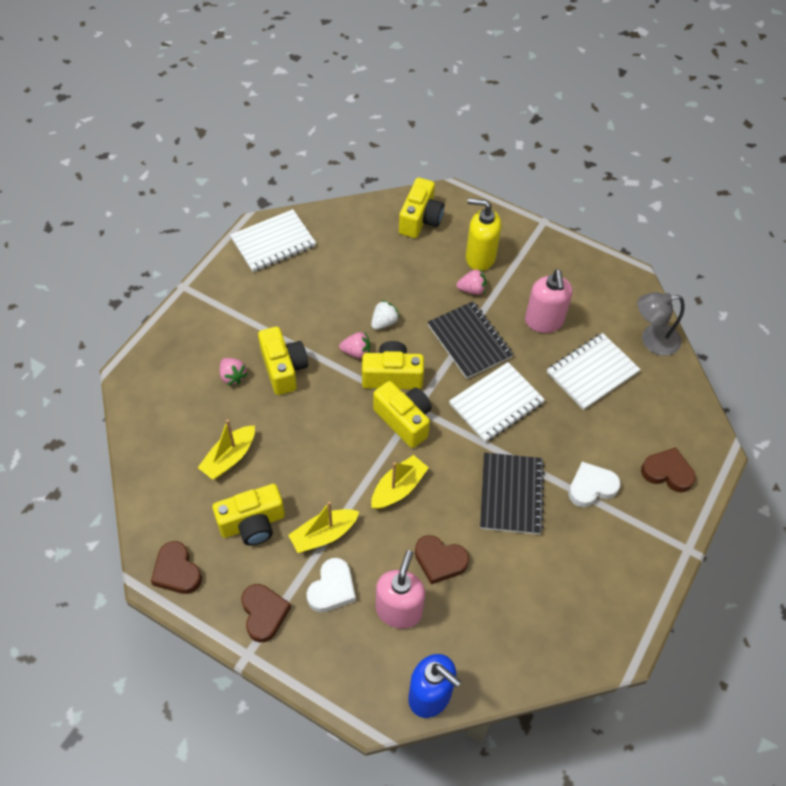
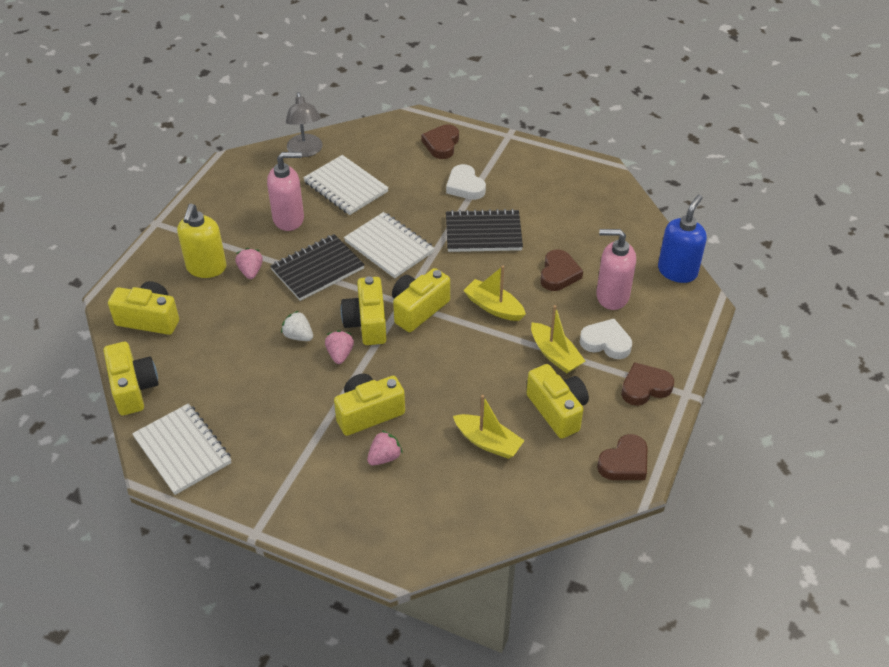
camera: 95 degrees left, 10 degrees down
none -> yellow camera [104,342,158,415]

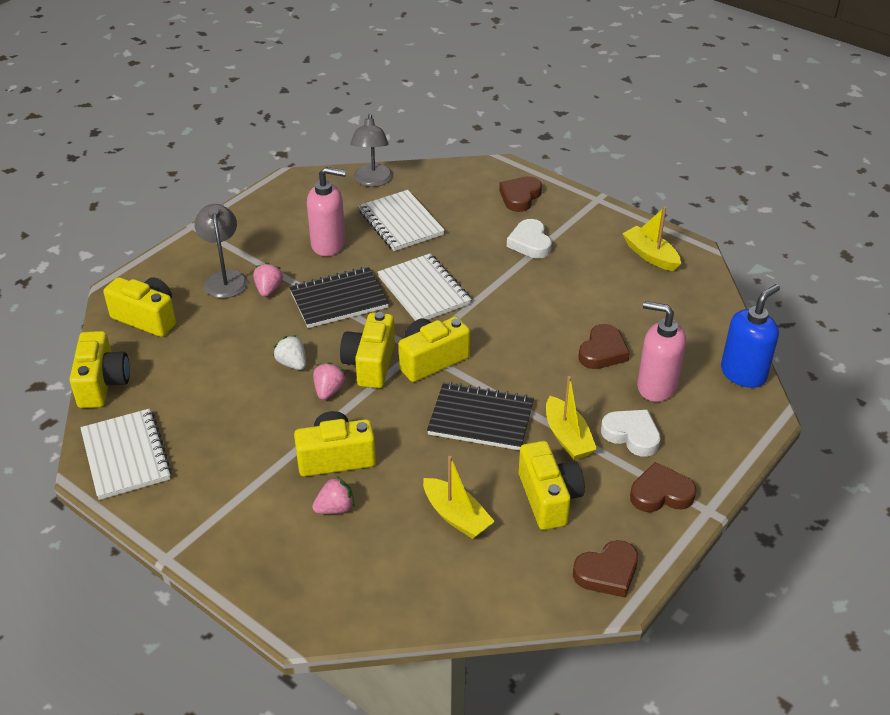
camera: 15 degrees right, 5 degrees down
yellow soap dispenser [177,204,227,278] -> grey lamp [194,204,248,298]
black notebook [446,209,523,252] -> black notebook moved to [427,382,534,450]
yellow boat [463,266,526,321] -> yellow boat moved to [622,207,681,271]

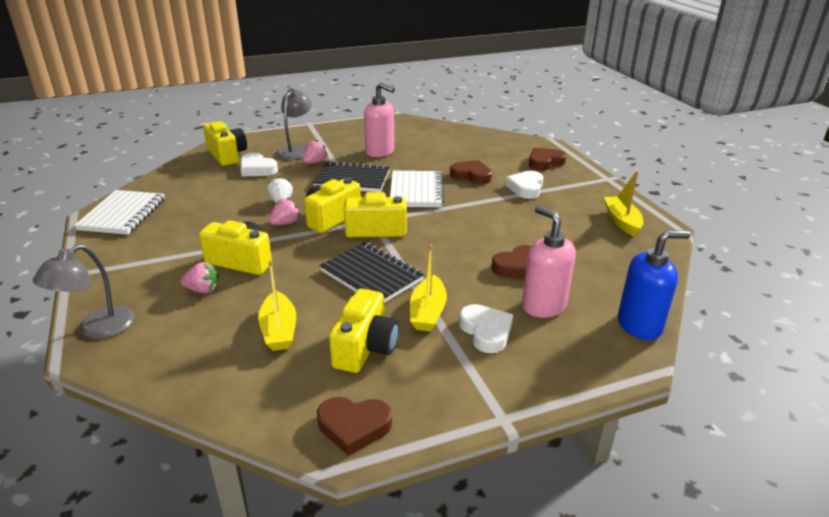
camera: 30 degrees right, 10 degrees down
yellow camera [69,331,130,408] -> none
grey lamp [350,114,393,187] -> grey lamp moved to [33,244,134,339]
white notebook [358,190,445,251] -> none
brown heart [630,462,696,512] -> brown heart moved to [450,160,492,184]
none -> white heart [241,153,278,176]

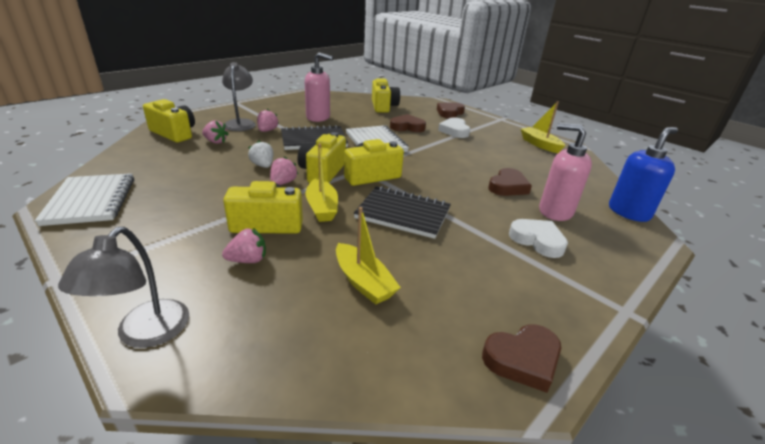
camera: 25 degrees left, 0 degrees up
white heart [241,153,278,176] -> pink strawberry [202,120,229,144]
yellow camera [329,289,399,373] -> yellow camera moved to [372,78,400,113]
yellow boat [410,245,447,331] -> yellow boat moved to [306,144,338,222]

